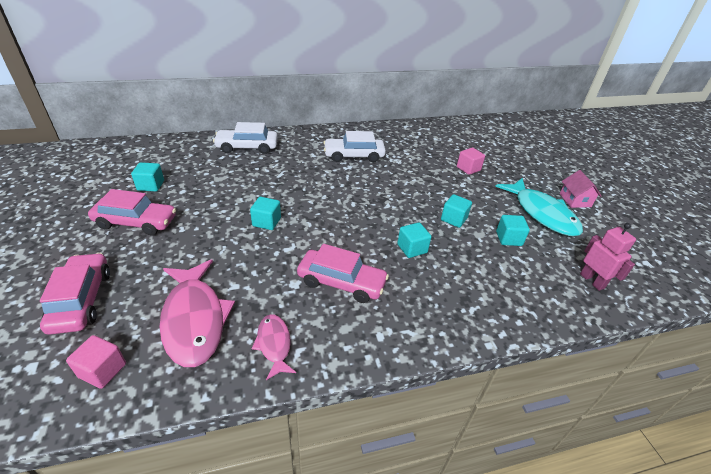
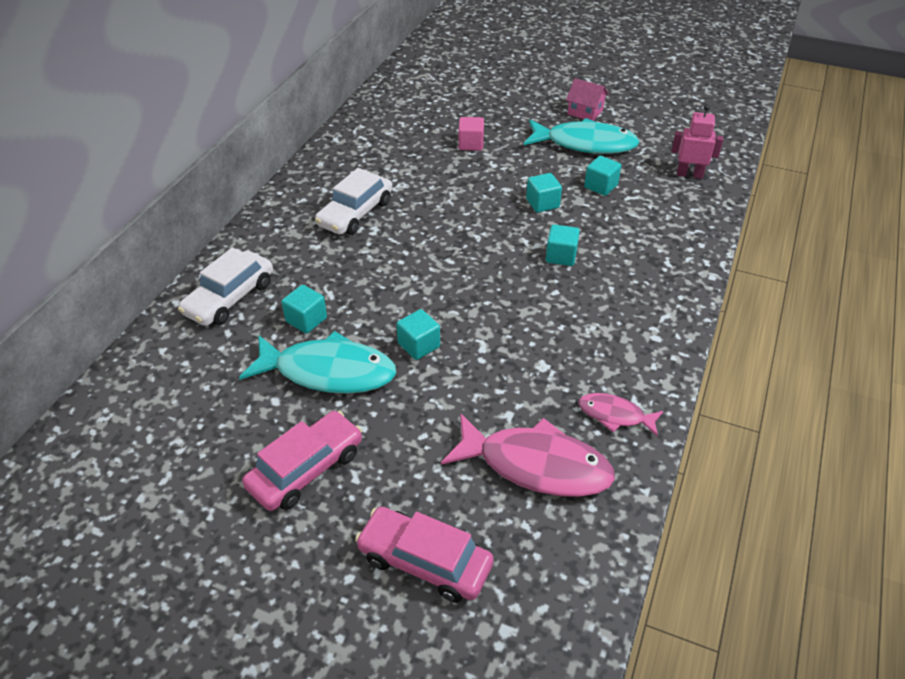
camera: 50 degrees left, 5 degrees up
pink cube [66,335,126,389] -> none
turquoise cube [131,162,164,192] -> turquoise cube moved to [281,285,327,334]
pink car [297,244,389,303] -> none
none -> turquoise fish [239,331,396,394]

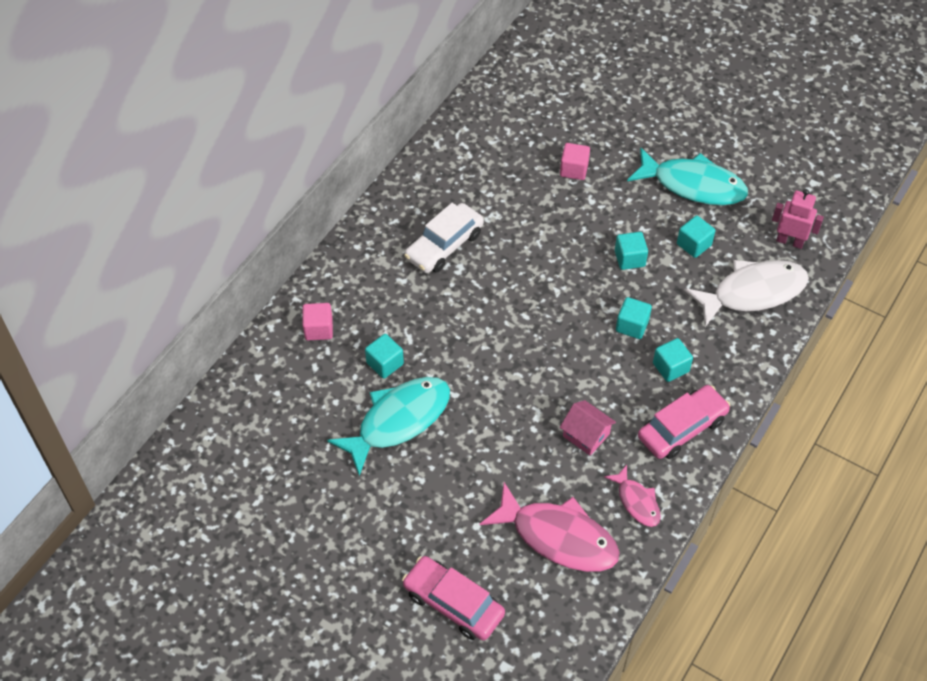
camera: 10 degrees right, 10 degrees up
white car [178,247,273,326] -> pink cube [303,303,333,340]
turquoise fish [239,331,396,394] -> turquoise fish turned 60 degrees counterclockwise [327,377,450,476]
pink car [242,411,362,511] -> pink car moved to [638,385,730,459]
turquoise cube [397,309,440,360] -> turquoise cube moved to [653,338,693,382]
pink house [566,78,609,121] -> pink house moved to [560,400,616,456]
pink fish [579,393,664,437] -> pink fish turned 150 degrees counterclockwise [604,465,661,527]
none -> white fish [684,260,809,327]

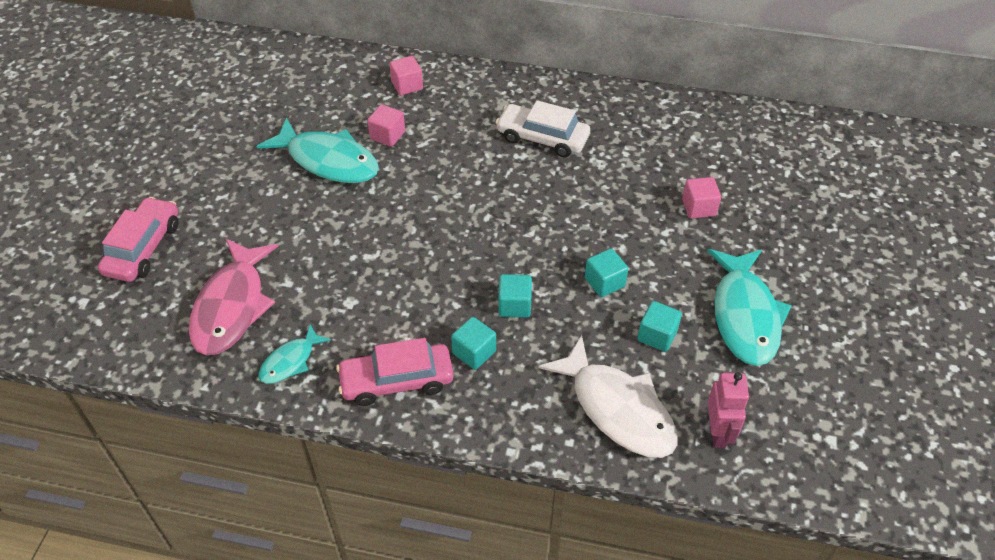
camera: 70 degrees right, 5 degrees down
turquoise cube [365,334,404,379] -> pink cube [367,104,405,147]
pink house [560,400,616,456] -> none
pink fish [604,465,661,527] -> turquoise fish [259,324,331,384]
pink car [638,385,730,459] -> pink car turned 135 degrees clockwise [336,338,453,406]

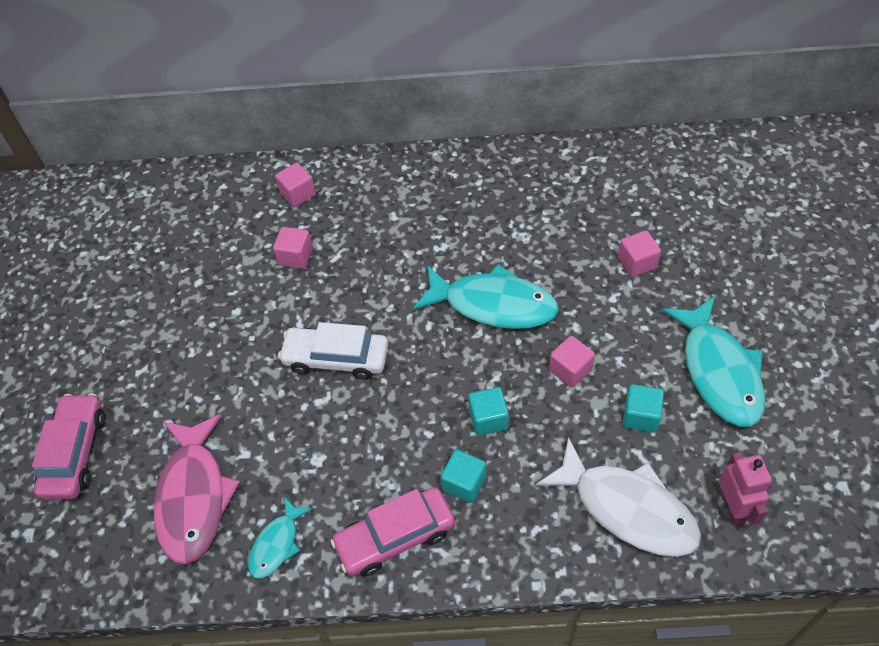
camera: 10 degrees left, 5 degrees up
turquoise fish [256,117,379,183] -> turquoise fish moved to [413,264,559,329]
white car [495,100,590,158] -> white car moved to [278,322,388,380]
turquoise cube [585,248,628,297] -> pink cube [549,336,595,388]

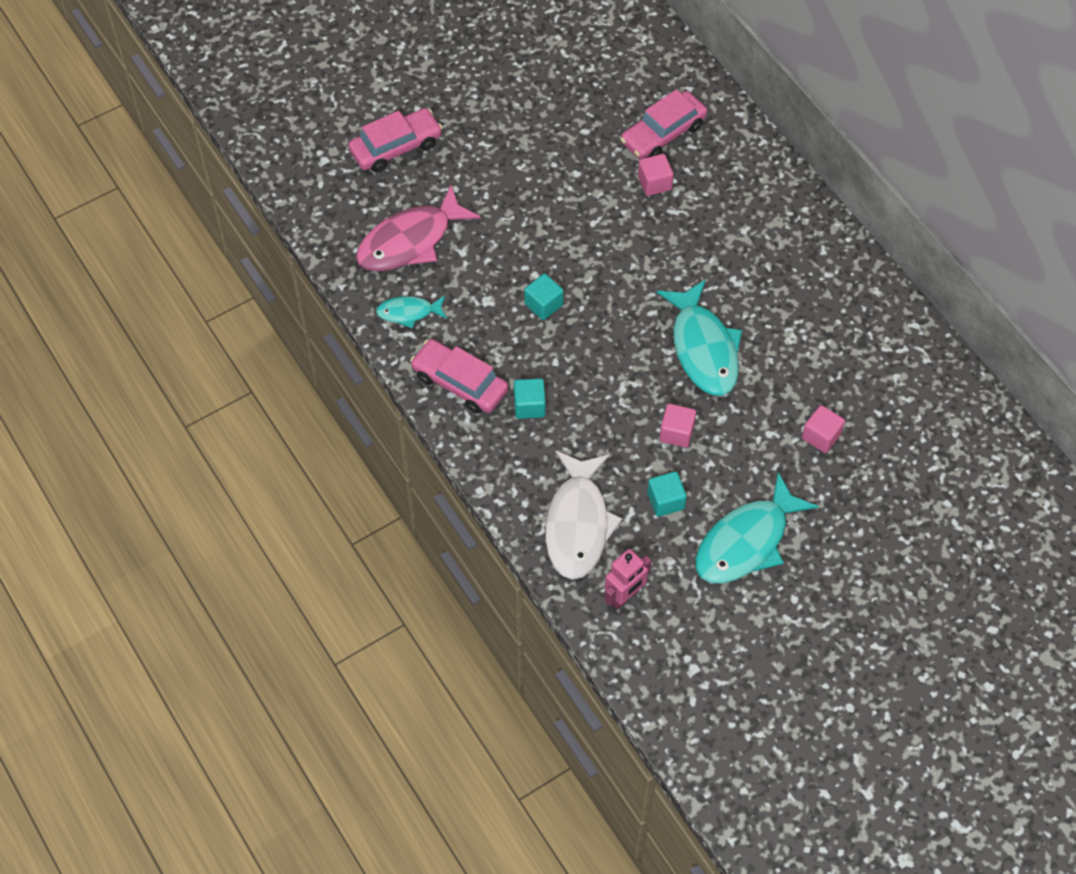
camera: 55 degrees right, 5 degrees up
pink cube [275,162,316,207] -> none
white car [278,322,388,380] -> none
turquoise cube [469,387,509,436] -> turquoise cube moved to [524,274,564,320]
none -> pink car [620,89,707,160]

